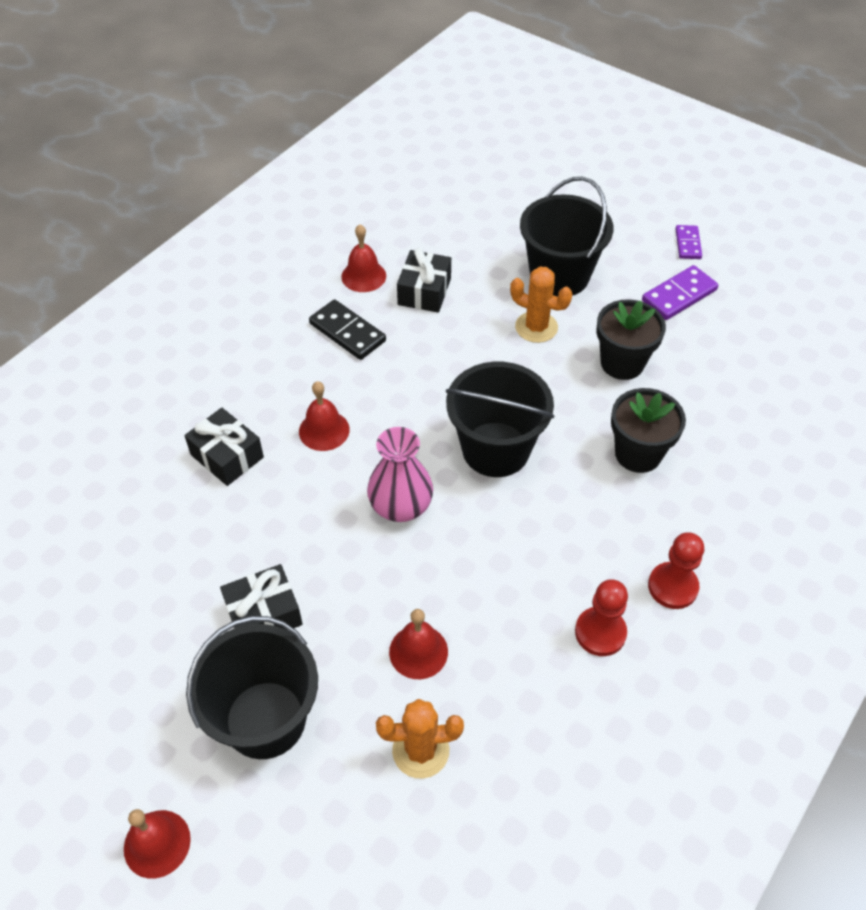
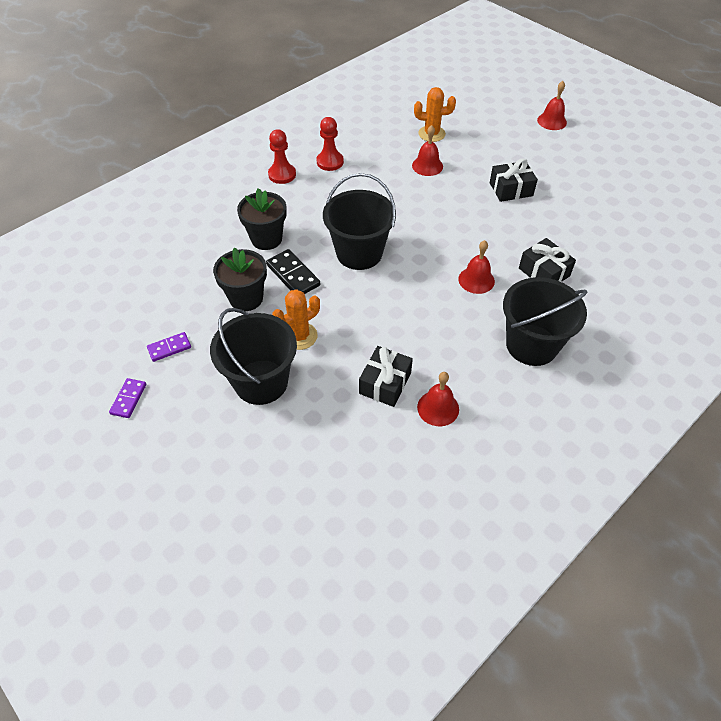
camera: 170 degrees left, 0 degrees up
black bucket [186,616,318,759] -> black bucket moved to [503,277,588,366]
black domino [309,299,386,360] -> black domino moved to [266,249,320,294]
pink vase [367,427,433,522] -> none
orange cactus [510,267,572,343] -> orange cactus turned 75 degrees counterclockwise [272,289,320,350]
purple domino [642,265,718,320] -> purple domino [147,332,191,362], size x0.64

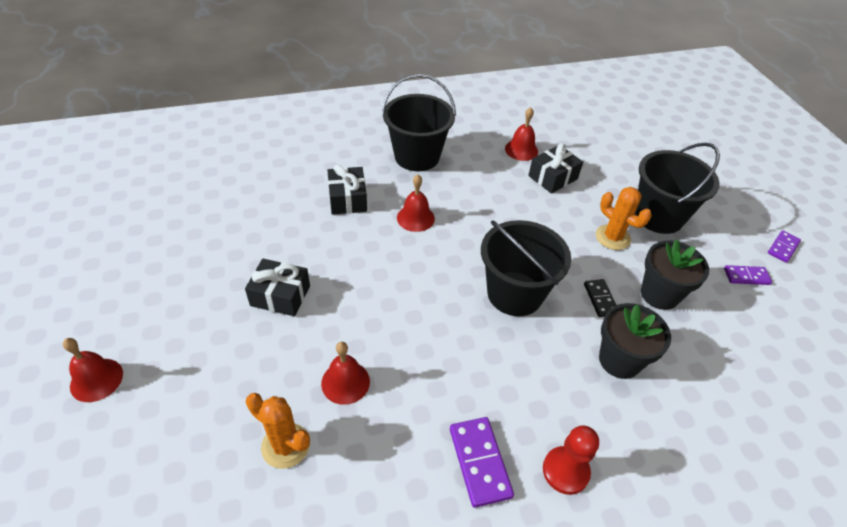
camera: 155 degrees left, 5 degrees down
black domino [266,249,320,294] -> black domino [584,279,616,317], size x0.64
orange cactus [272,289,320,350] -> orange cactus turned 60 degrees clockwise [596,187,651,250]
red pawn [317,117,344,171] -> purple domino [450,417,514,508]

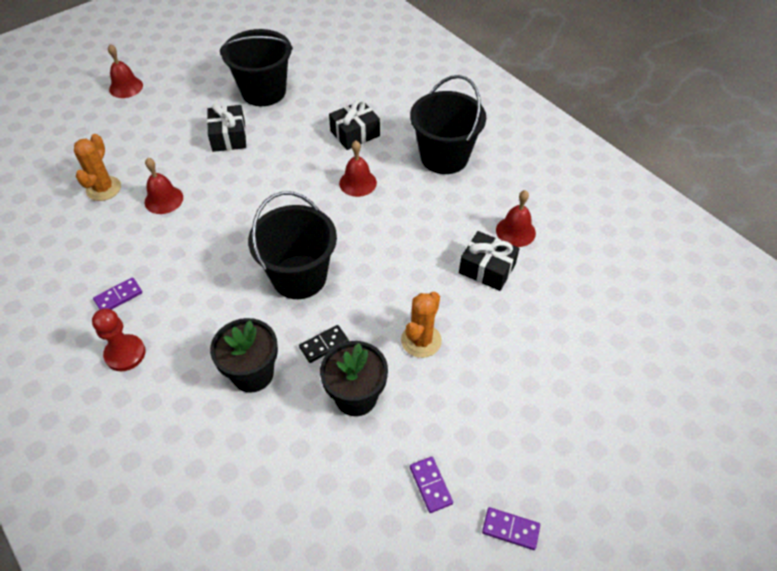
camera: 70 degrees right, 5 degrees up
purple domino [450,417,514,508] -> purple domino [93,277,143,310], size x0.64
black bucket [634,143,720,234] -> black bucket moved to [220,29,293,106]

